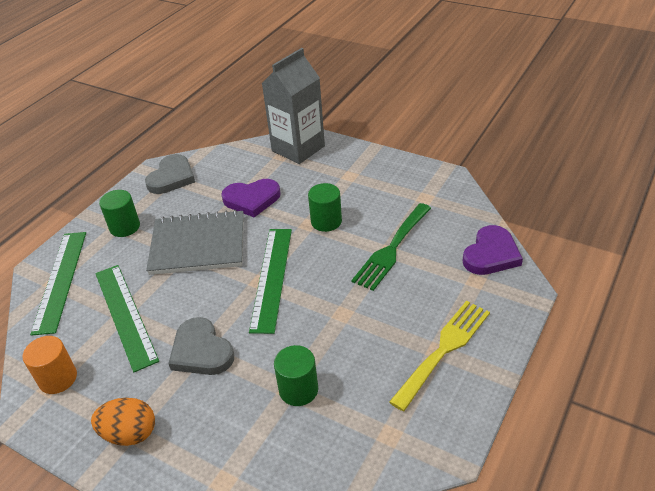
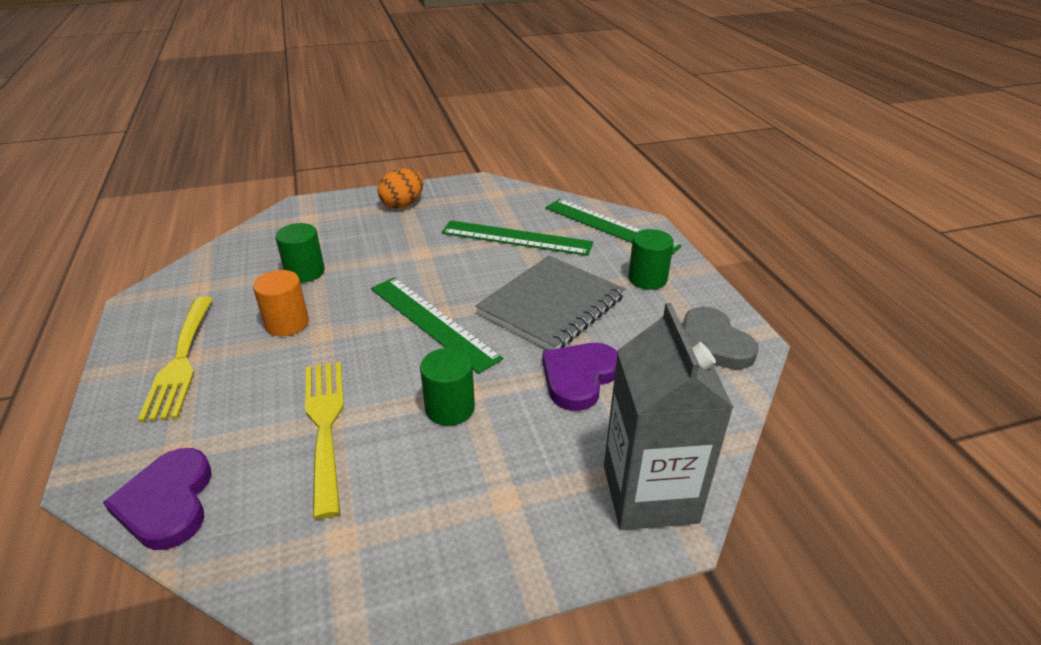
camera: 130 degrees right, 5 degrees down
orange cylinder [22,336,77,394] -> orange cylinder moved to [253,270,309,336]
grey heart [168,317,234,375] -> none
green fork [351,203,431,291] -> yellow fork [305,362,344,519]

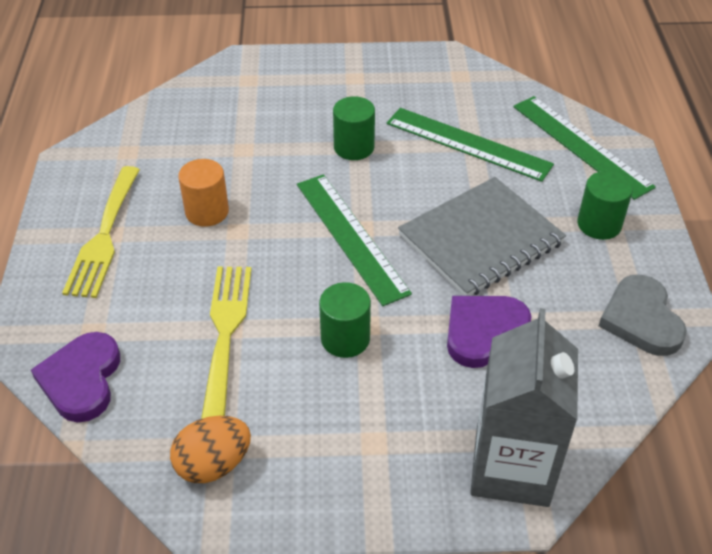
camera: 15 degrees right, 10 degrees up
green cylinder [275,223,325,283] -> green cylinder moved to [333,96,375,160]
orange egg [377,168,424,208] -> orange egg moved to [170,416,251,483]

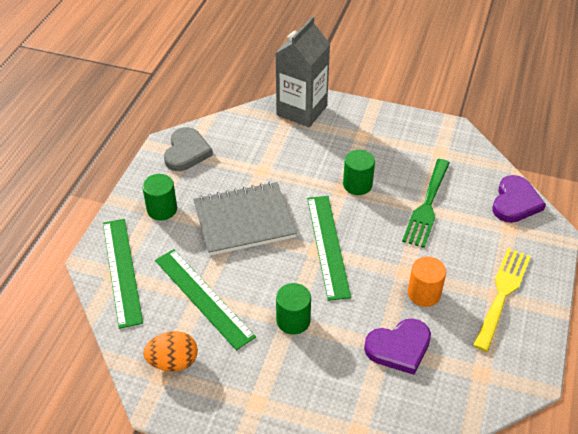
camera: 160 degrees left, 0 degrees up
orange egg [170,416,251,483] -> orange egg moved to [143,331,198,372]
yellow fork [201,267,252,419] -> green fork [402,159,450,248]
purple heart [447,296,532,368] -> purple heart moved to [364,319,431,375]

